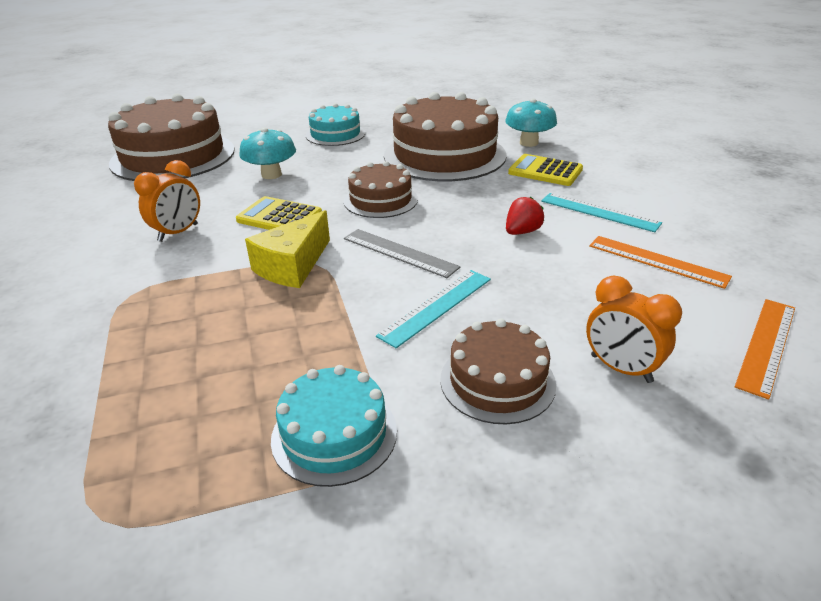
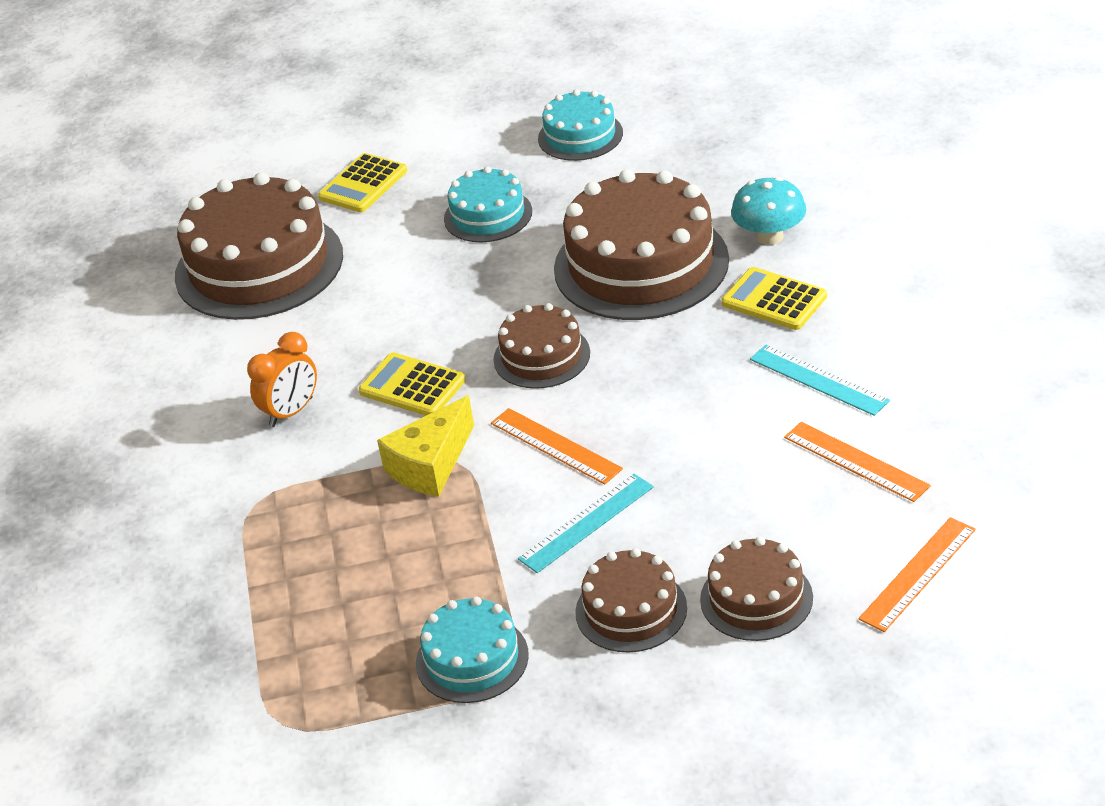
camera: 10 degrees right, 5 degrees up
turquoise mushroom [239,128,296,179] -> none
grey ruler [344,229,460,278] -> orange ruler [491,408,623,485]
red strawberry [506,196,544,235] -> none
orange clock [586,276,682,383] -> brown cake [700,537,813,641]
none -> yellow calculator [318,153,407,212]
none -> turquoise cake [538,89,623,161]

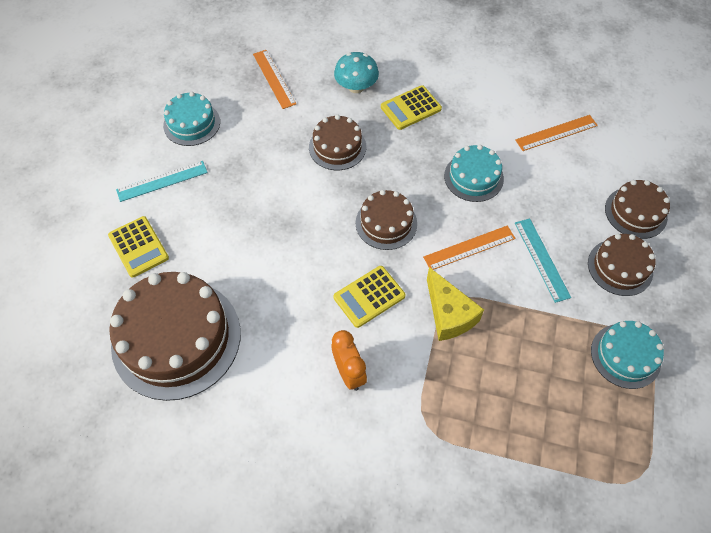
camera: 70 degrees left, 20 degrees up
turquoise cake [444,166,532,242] -> turquoise cake moved to [444,145,504,202]
brown cake [554,169,729,320] -> brown cake [309,115,366,170], size x0.53
turquoise ruler [750,345,890,416] -> turquoise ruler moved to [116,161,208,202]
orange ruler [858,517,976,632] -> orange ruler moved to [253,50,296,109]

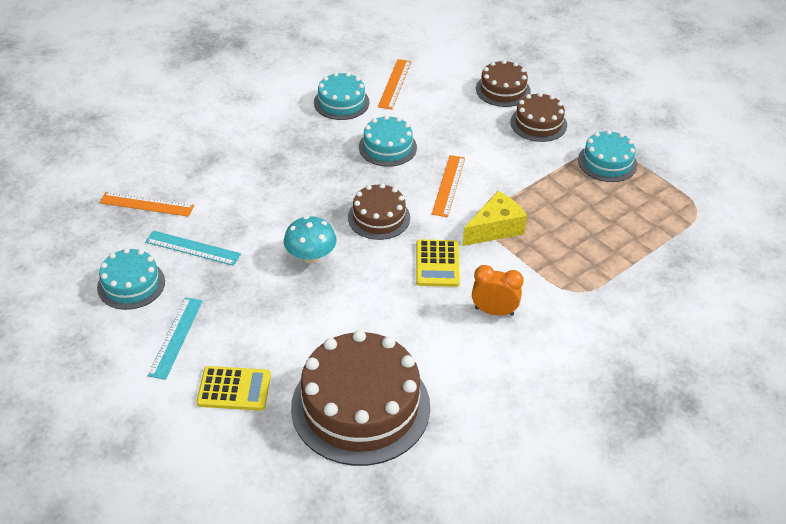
camera: 55 degrees left, 15 degrees down
brown cake [309,115,366,170] -> none
turquoise mushroom [334,52,379,93] -> turquoise mushroom moved to [284,216,336,263]
yellow calculator [381,85,442,130] -> none
yellow cheese [427,267,484,341] -> yellow cheese turned 45 degrees counterclockwise [462,191,527,246]
turquoise ruler [515,219,571,303] -> turquoise ruler moved to [145,231,241,266]
none -> turquoise cake [314,72,369,120]

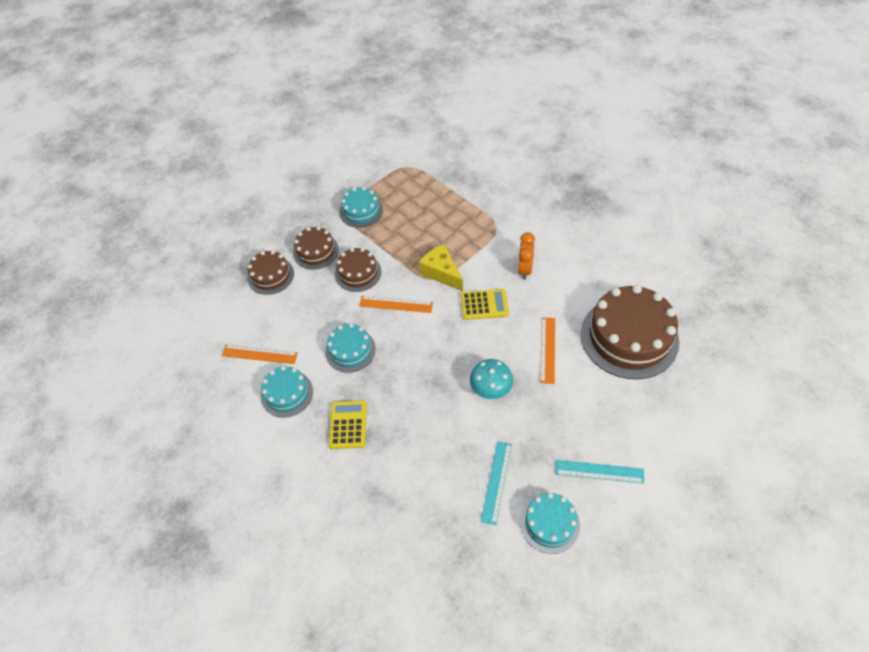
camera: 90 degrees left, 10 degrees up
orange ruler [99,192,194,217] -> orange ruler moved to [540,317,555,384]
yellow calculator [196,366,271,411] -> yellow calculator moved to [329,401,367,449]
brown cake [348,183,410,240] -> brown cake moved to [335,248,381,292]

